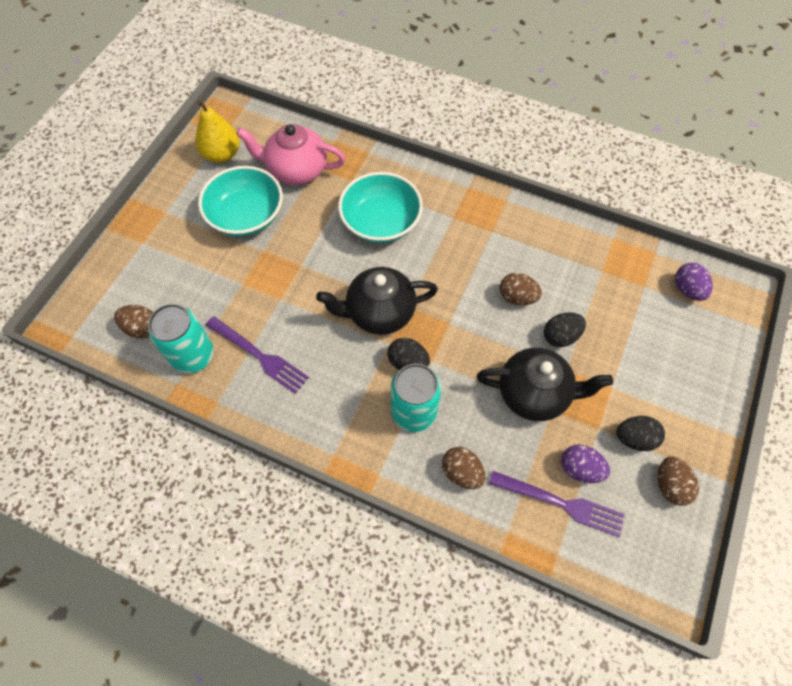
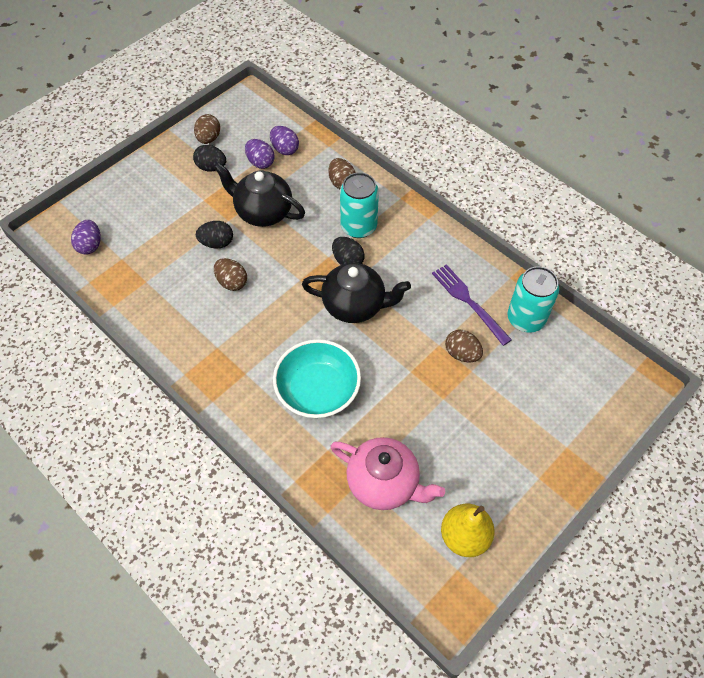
camera: 160 degrees left, 5 degrees down
brown egg [114,305,153,339] -> brown egg moved to [445,330,483,362]
turquoise bowl [198,166,283,237] -> none
purple fork [489,471,625,537] -> purple egg [270,126,299,155]

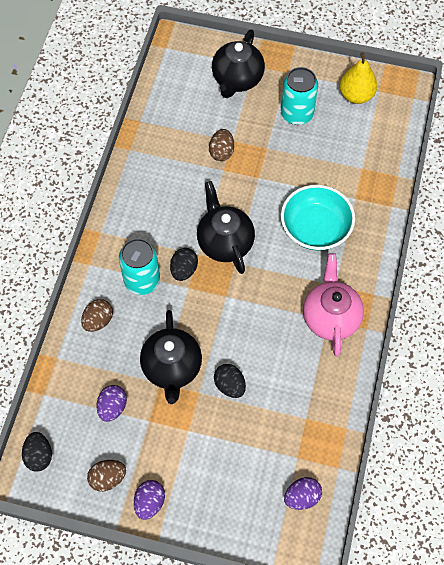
camera: 120 degrees left, 5 degrees up
black egg [193,145,226,171] -> black egg moved to [22,432,52,472]
brown egg [214,258,247,291] -> none
purple egg [270,126,299,155] -> purple egg moved to [134,480,165,520]
pink teapot [330,437,445,510] -> pink teapot moved to [303,253,364,356]
purple fork [432,264,512,346] -> none
turquoise can [507,266,559,332] -> turquoise can moved to [281,67,318,125]
none -> black teapot [212,29,265,98]

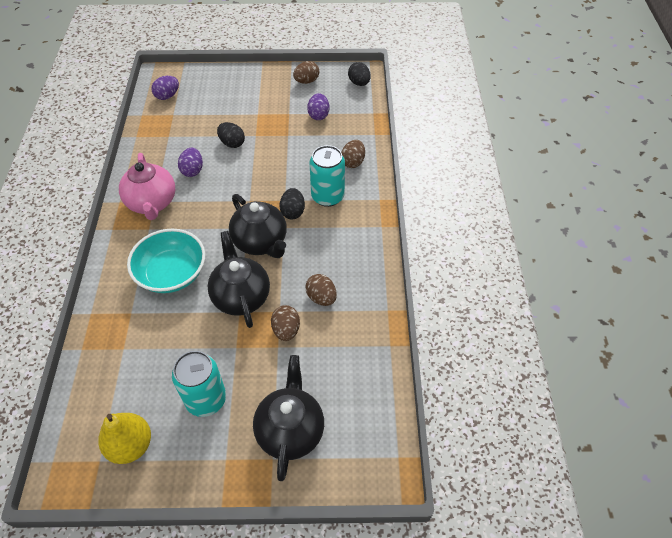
camera: 165 degrees right, 10 degrees down
purple egg [134,480,165,520] -> purple egg moved to [178,148,203,177]
black teapot [140,310,202,404] -> black teapot moved to [208,231,270,328]
none -> brown egg [305,274,337,306]

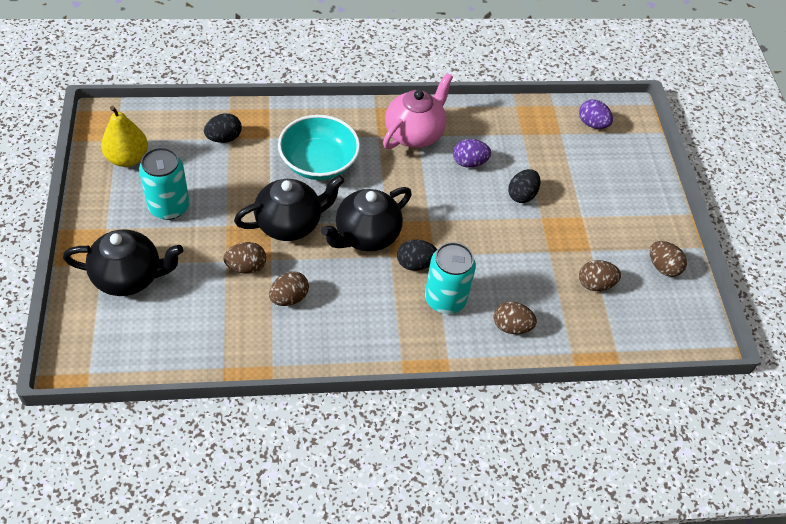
camera: 80 degrees right, 0 degrees up
pink teapot [119,153,175,220] -> pink teapot turned 150 degrees clockwise [383,73,453,149]
purple egg [307,93,330,120] -> brown egg [579,260,621,291]
black egg [348,62,371,86] -> black egg moved to [204,113,242,143]

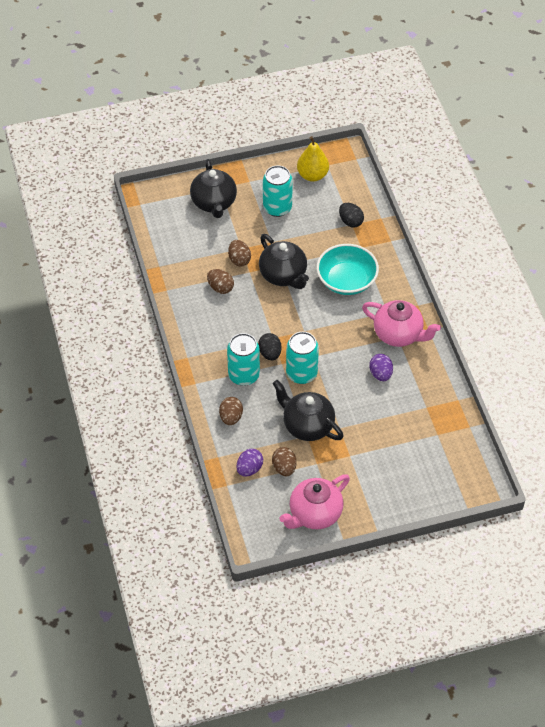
camera: 85 degrees right, 0 degrees up
black teapot [321,187,412,252] -> black teapot moved to [273,380,344,441]
black egg [508,169,540,203] -> none
purple egg [579,99,613,129] -> purple egg moved to [236,449,263,476]
brown egg [650,241,687,277] -> pink teapot [279,474,350,529]
none -> turquoise can [286,332,319,384]

